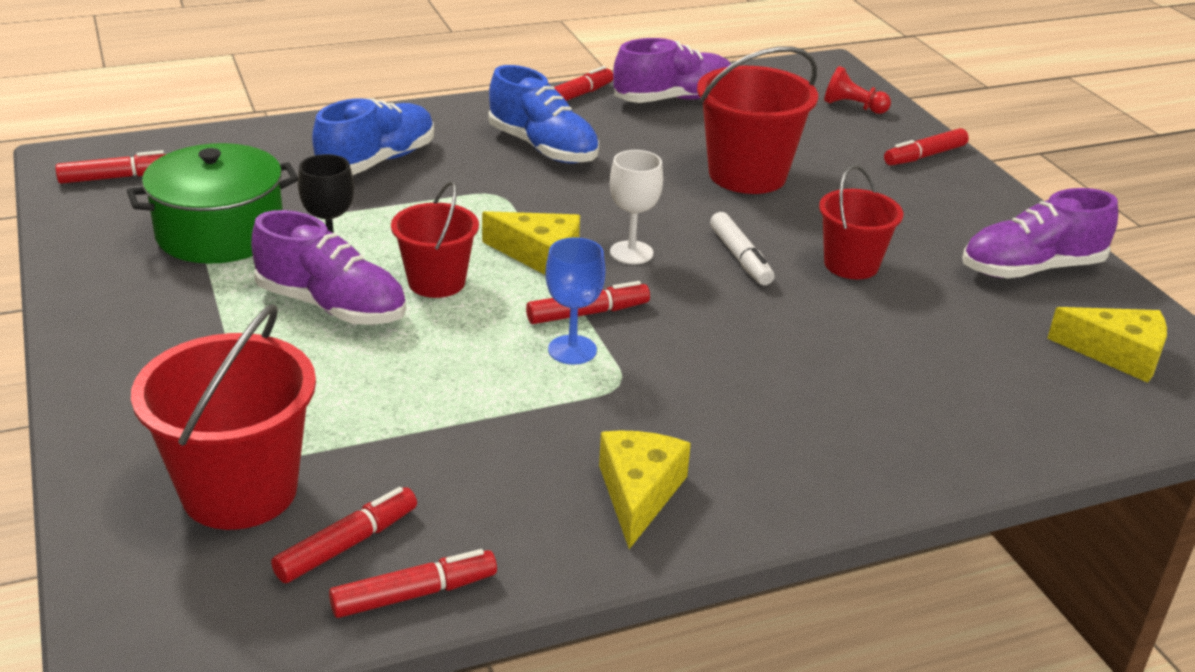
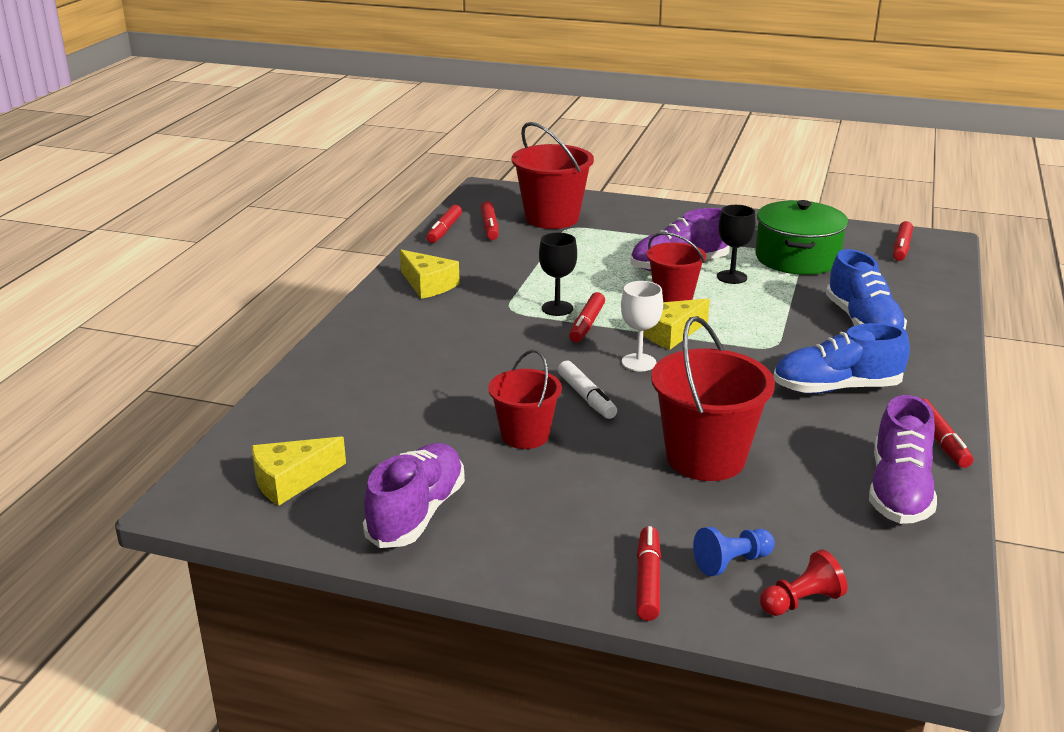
camera: 130 degrees right, 5 degrees down
blue goblet [545,237,606,365] -> black goblet [539,232,577,316]
white marker [710,212,774,285] -> white marker turned 135 degrees counterclockwise [558,361,617,419]
none -> blue pawn [693,527,775,576]

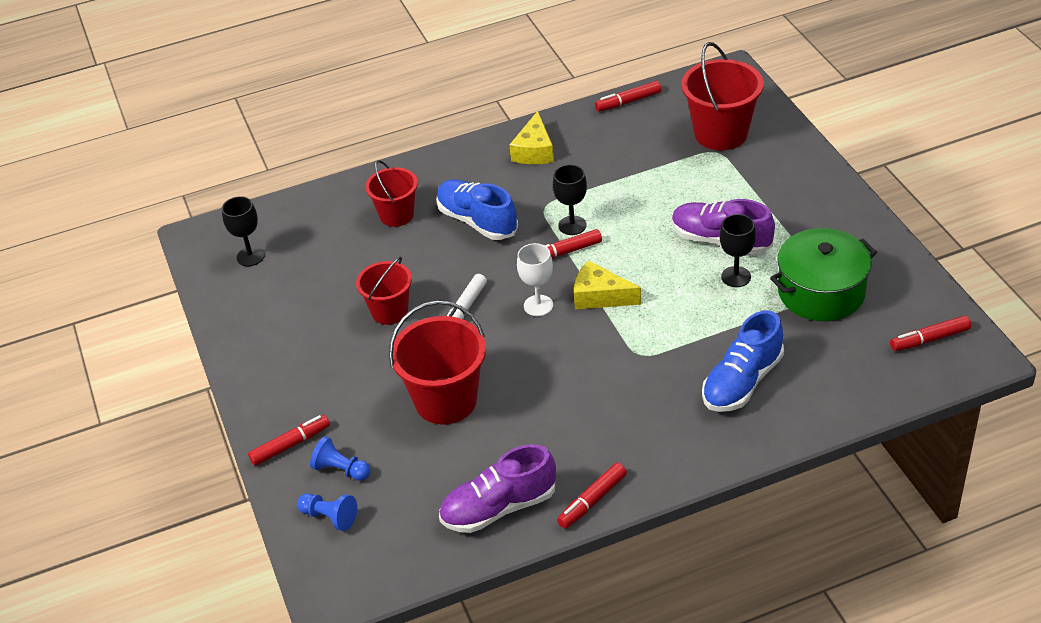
camera: 55 degrees right, 15 degrees up
yellow cheese [252,436,346,506] -> black goblet [222,196,265,266]
purple shoe [363,443,465,548] -> none
red marker [481,201,499,240] -> none
red bucket [647,232,706,302] -> red bucket moved to [365,160,418,227]
red pawn [760,549,847,616] -> blue pawn [297,493,357,531]
blue shoe [773,323,910,394] -> blue shoe moved to [436,179,518,240]

